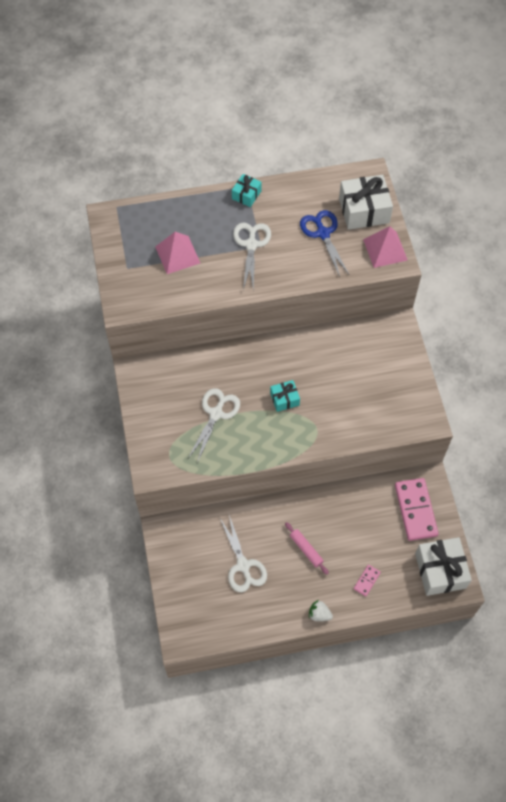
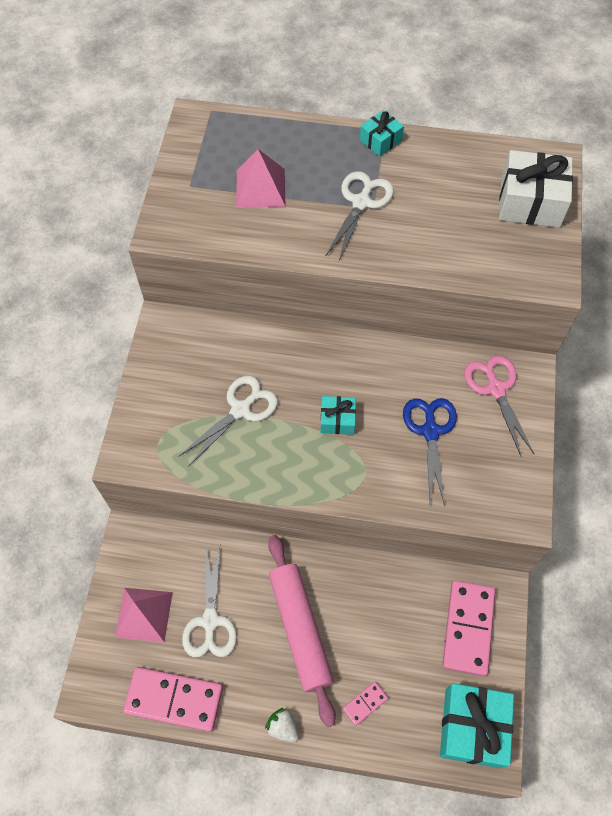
camera: 20 degrees right, 0 degrees up
pink rolling pin [285,522,329,575] -> pink rolling pin [268,535,336,727], size x2.06
blue scissors [300,210,349,277] -> blue scissors moved to [403,398,457,506]
pink pyramid [363,226,407,268] -> pink pyramid moved to [115,588,173,642]
white gift [415,537,472,596] -> turquoise gift [440,683,514,768]
none -> pink domino [123,667,223,732]
none -> pink scissors [464,355,534,458]

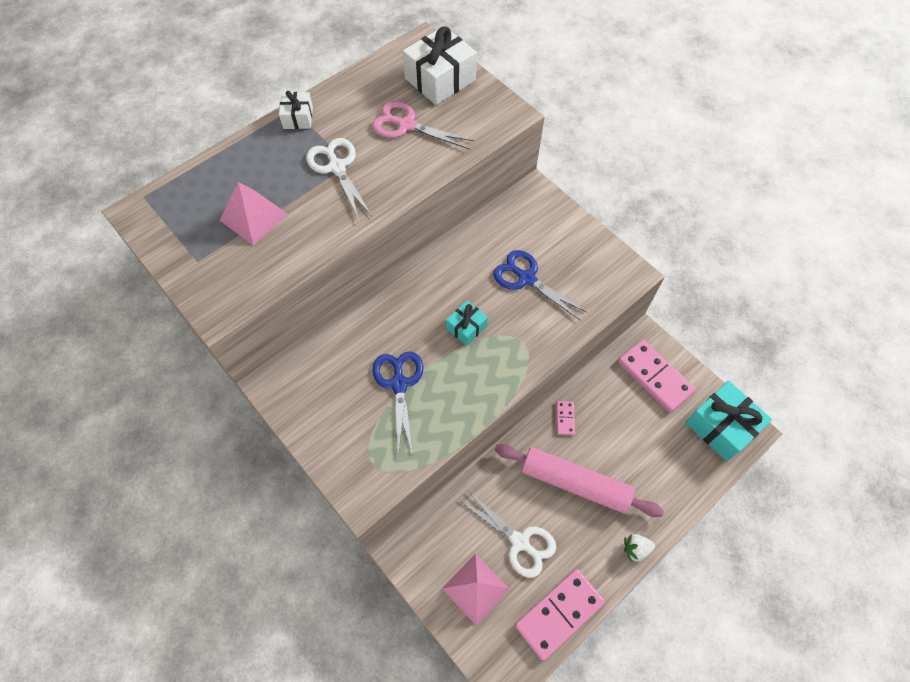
camera: 50 degrees left, 0 degrees up
white scissors [178,376,278,467] -> blue scissors [372,351,423,456]
pink domino [343,682,388,726] -> pink domino moved to [556,401,575,435]
turquoise gift [360,110,404,157] -> white gift [279,91,313,129]
pink scissors [464,355,534,458] -> pink scissors moved to [372,101,474,149]

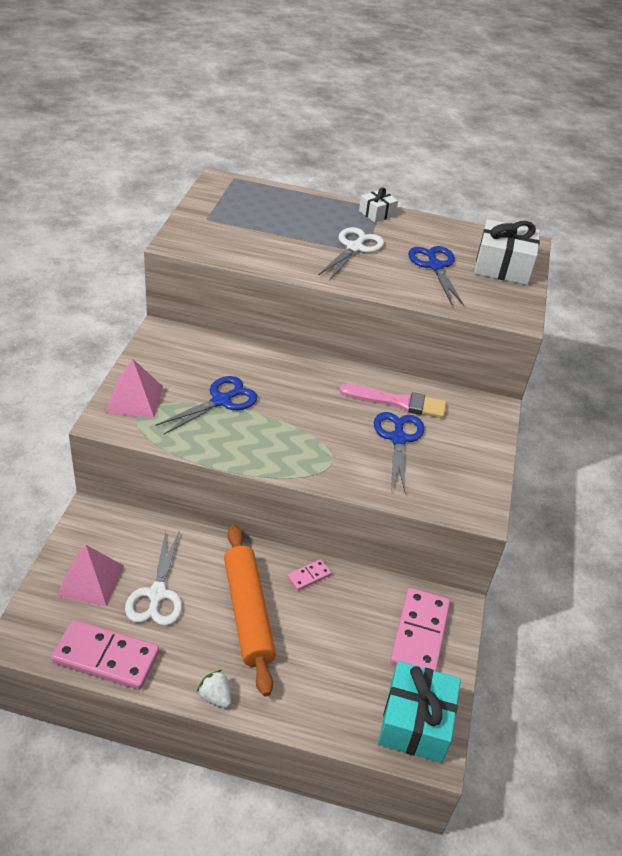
camera: 50 degrees right, 20 degrees down
pink pyramid [220,182,288,245] -> pink pyramid moved to [106,358,163,418]
pink scissors [372,101,474,149] -> blue scissors [408,246,464,306]
turquoise gift [446,300,488,346] -> none
pink rolling pin [495,444,664,517] -> orange rolling pin [224,525,276,696]
none -> pink brush [339,384,446,418]

